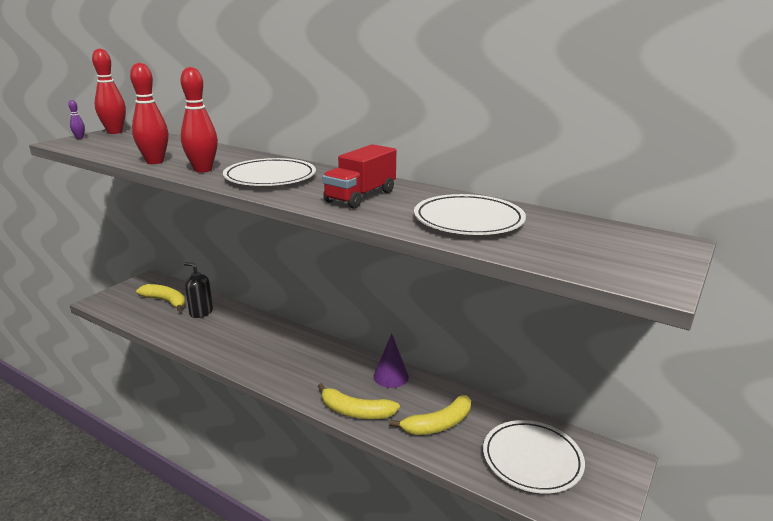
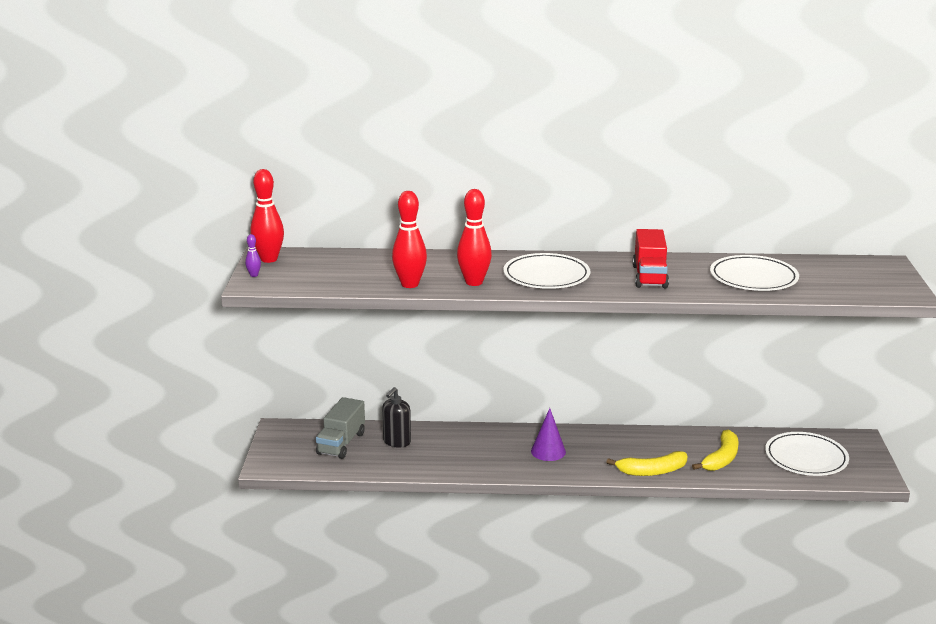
camera: 30 degrees left, 0 degrees up
yellow banana [136,284,185,312] -> grey truck [316,397,365,459]
black soap dispenser [184,262,213,318] -> black soap dispenser turned 60 degrees counterclockwise [382,387,411,447]
purple cone [373,333,409,388] -> purple cone moved to [531,408,566,461]

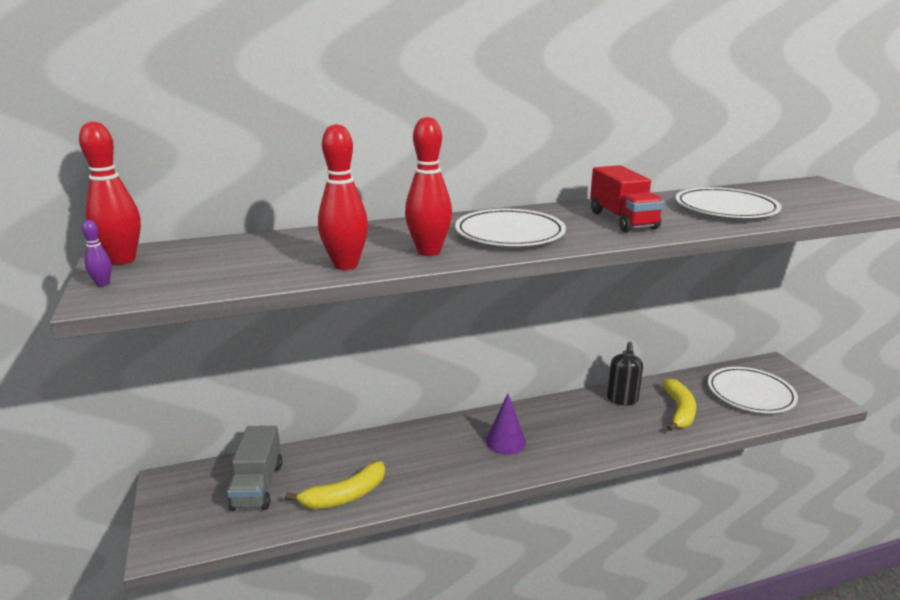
camera: 20 degrees left, 0 degrees up
black soap dispenser [382,387,411,447] -> black soap dispenser moved to [607,342,643,405]
yellow banana [606,451,688,476] -> yellow banana moved to [285,461,385,509]

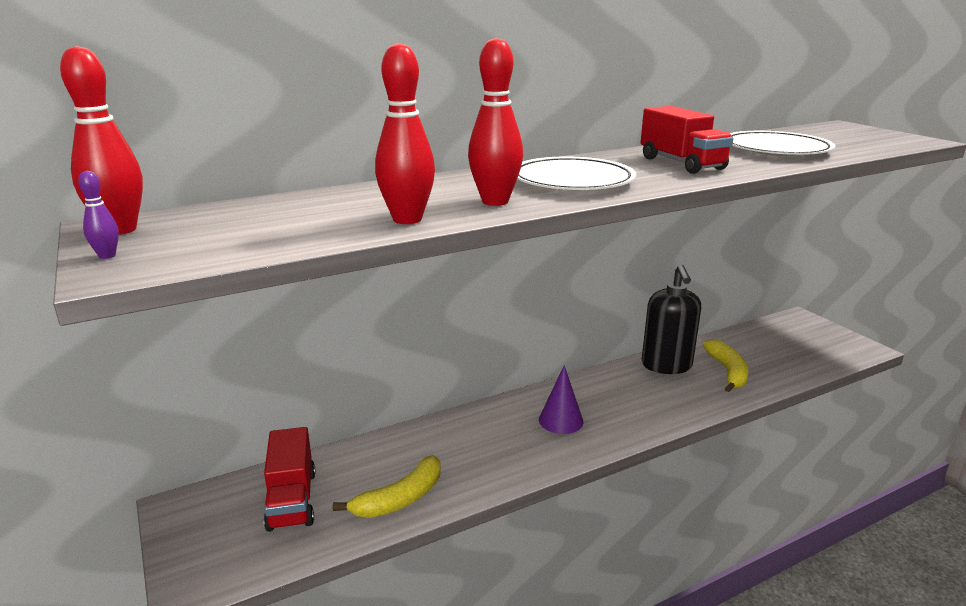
camera: 10 degrees left, 0 degrees up
grey truck [227,426,282,510] -> red truck [264,427,315,532]
black soap dispenser [607,342,643,405] -> black soap dispenser [642,265,701,374], size x1.54
white plate [708,367,798,413] -> none

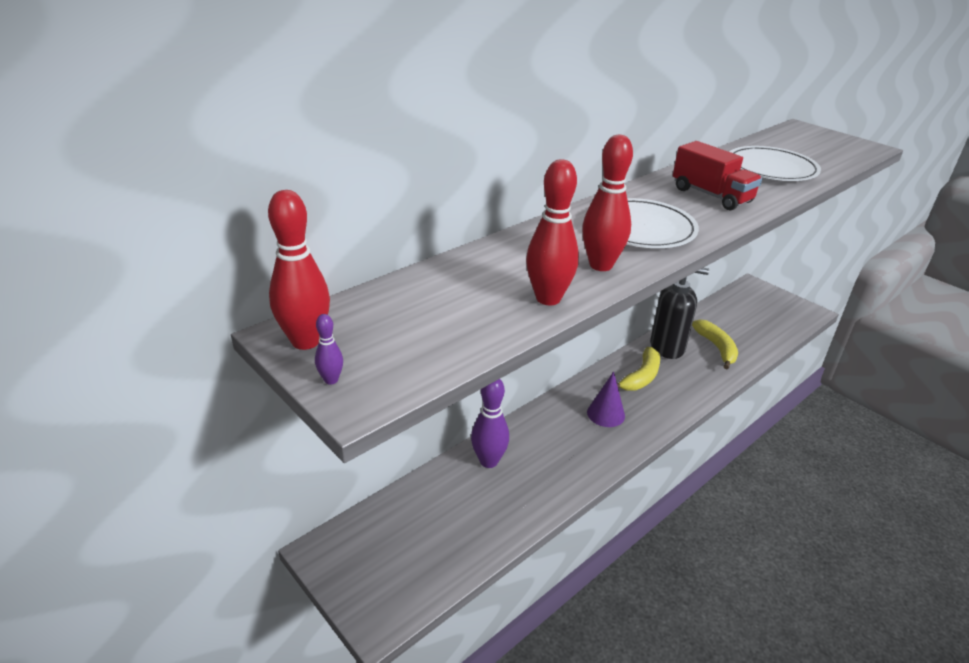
camera: 15 degrees left, 10 degrees up
red truck [264,427,315,532] -> none
yellow banana [333,455,441,518] -> yellow banana moved to [617,347,660,391]
black soap dispenser [642,265,701,374] -> black soap dispenser turned 75 degrees counterclockwise [650,268,709,359]
none -> purple bowling pin [471,379,509,468]

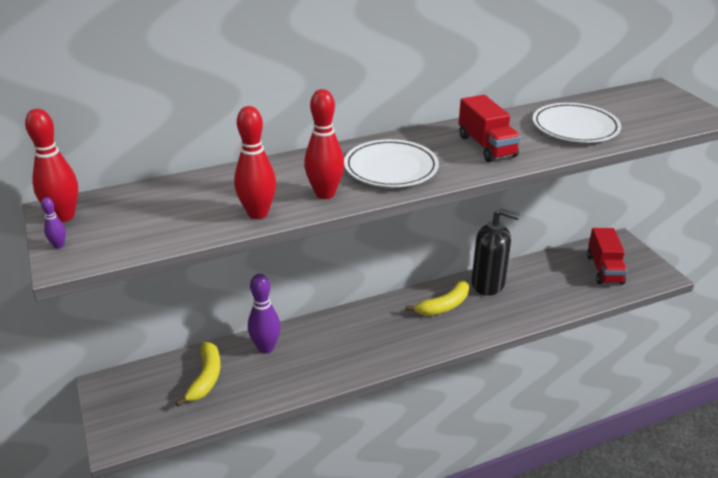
camera: 20 degrees right, 0 degrees up
purple cone [587,371,625,427] -> none
yellow banana [692,319,738,369] -> yellow banana moved to [175,342,221,407]
none -> red truck [587,228,627,285]

